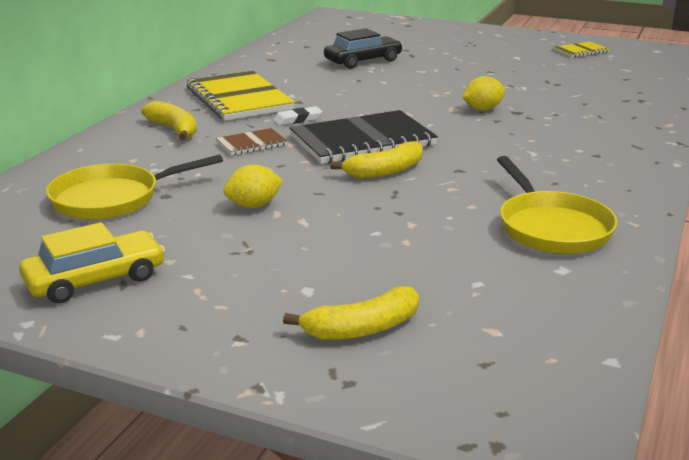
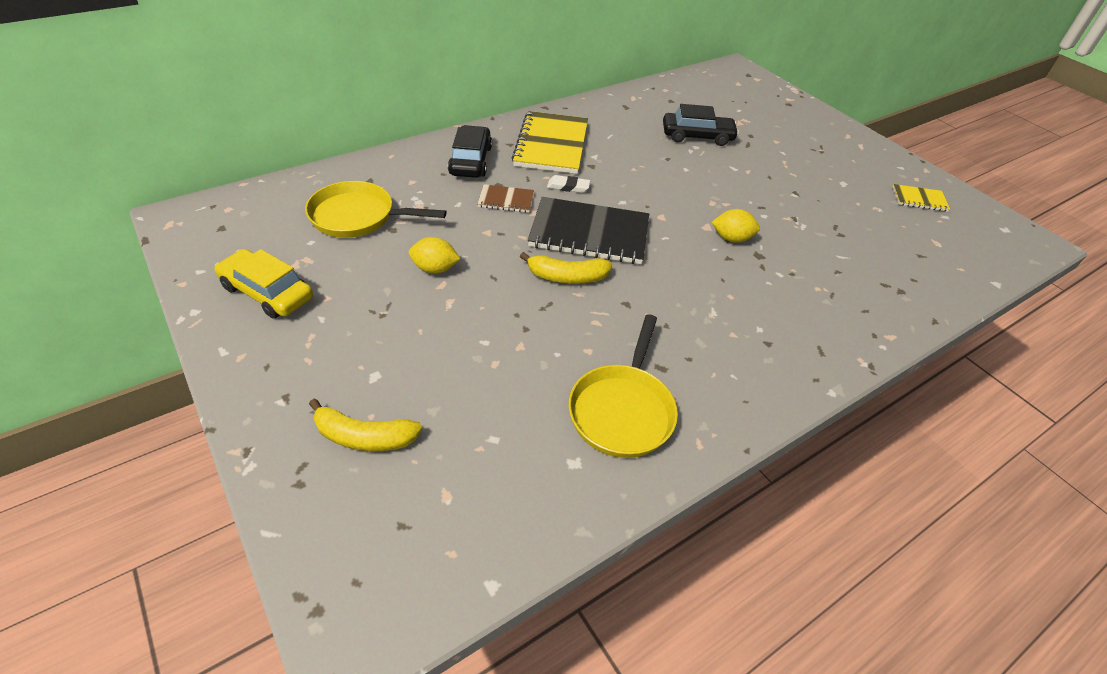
camera: 30 degrees right, 20 degrees up
yellow car [19,222,165,304] -> yellow car turned 150 degrees counterclockwise [214,249,313,319]
yellow banana [141,101,197,140] -> black car [448,125,492,178]

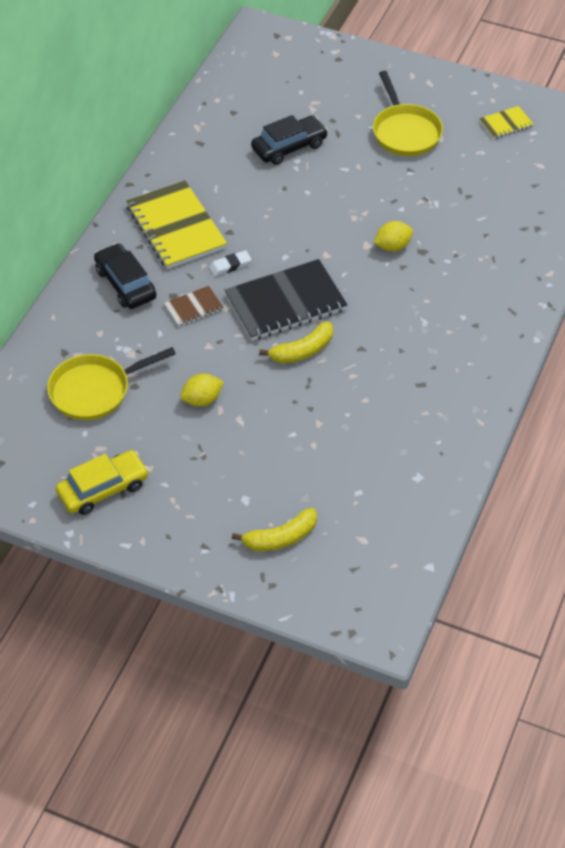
camera: 30 degrees left, 5 degrees up
yellow car [214,249,313,319] -> yellow car turned 150 degrees clockwise [56,450,149,515]
yellow pan [568,314,678,458] -> yellow pan moved to [373,71,443,156]

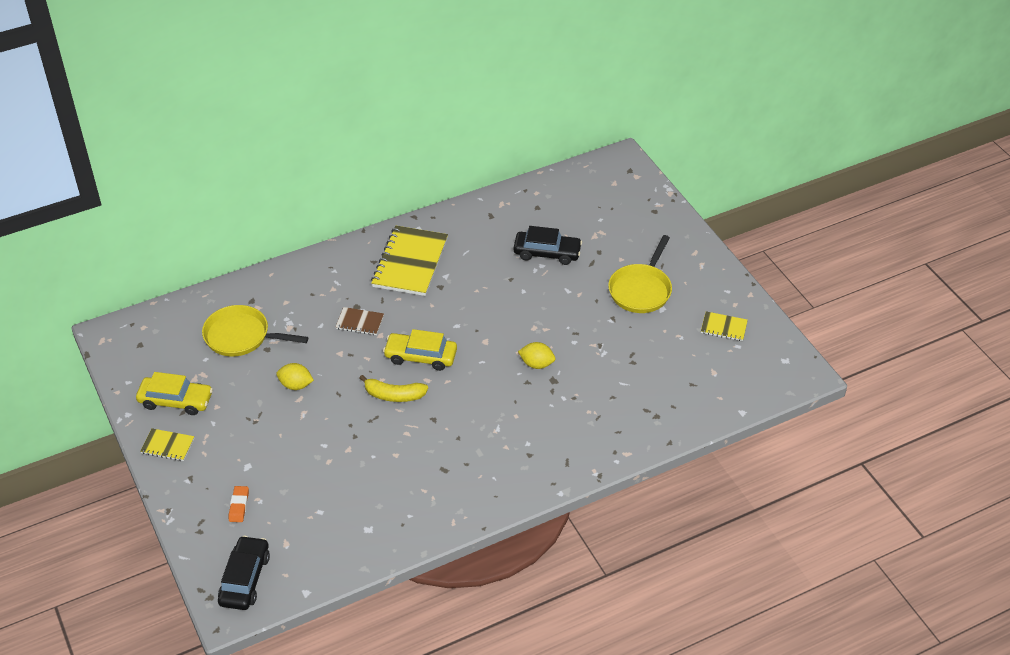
camera: 40 degrees right, 5 degrees down
black car [94,243,156,309] -> black car moved to [218,535,270,610]
white eraser [209,250,252,276] -> none
black notebook [225,259,347,341] -> yellow car [383,329,457,371]
yellow banana [232,508,317,551] -> orange eraser [229,486,249,522]
none -> yellow notebook [140,428,195,461]

